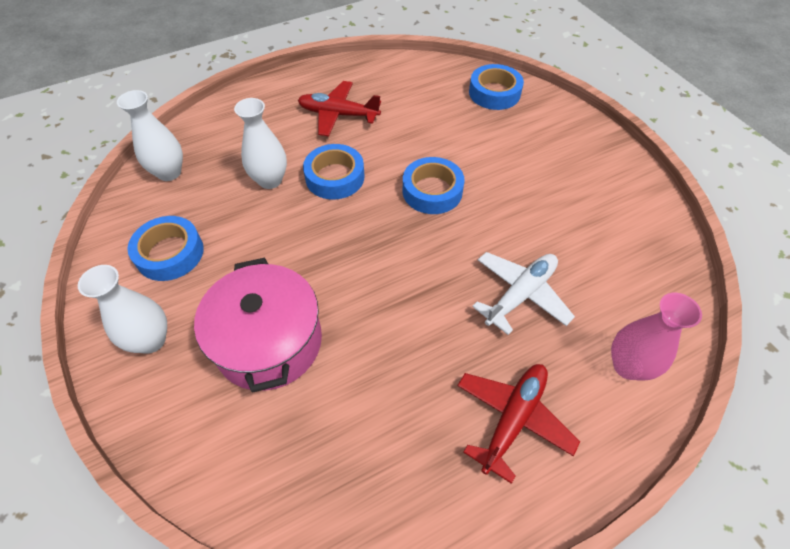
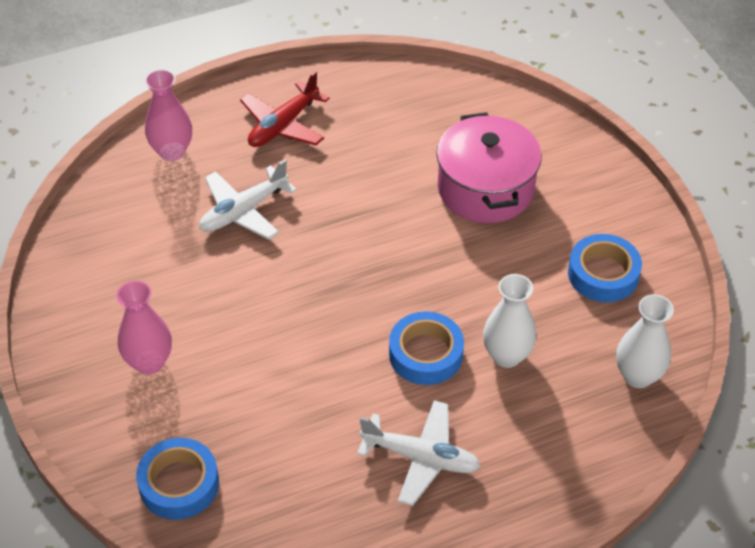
camera: 175 degrees left, 5 degrees down
white vase [78,265,167,354] -> none
red plane [298,81,381,136] -> white plane [357,400,481,506]
blue tape [403,157,465,214] -> none
none -> pink vase [116,281,172,375]

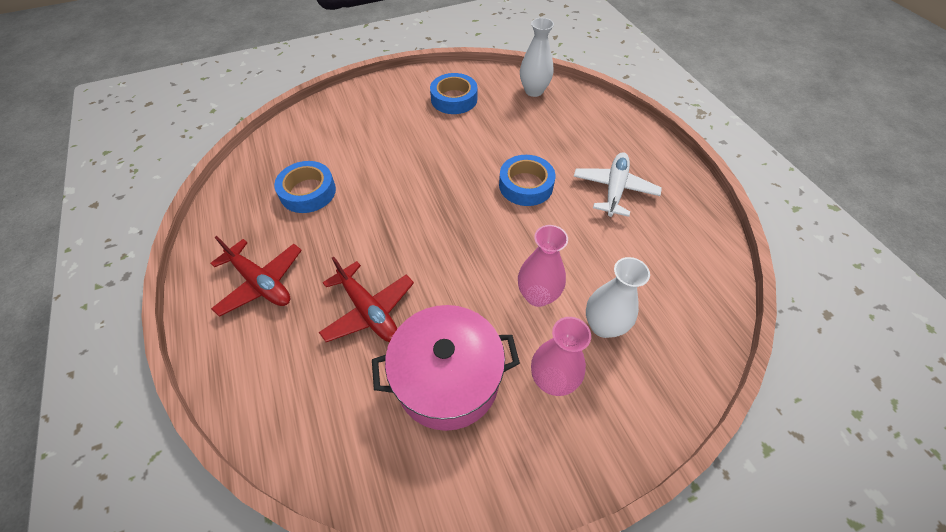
camera: 90 degrees left, 5 degrees up
blue tape [136,438,219,520] -> blue tape moved to [274,161,336,213]
pink vase [145,69,192,161] -> pink vase moved to [518,225,568,307]
white plane [199,159,297,240] -> red plane [319,257,414,342]
pink pot [436,112,542,223] -> pink pot moved to [372,305,520,431]
white vase [483,274,537,368] -> white vase moved to [586,257,650,338]

